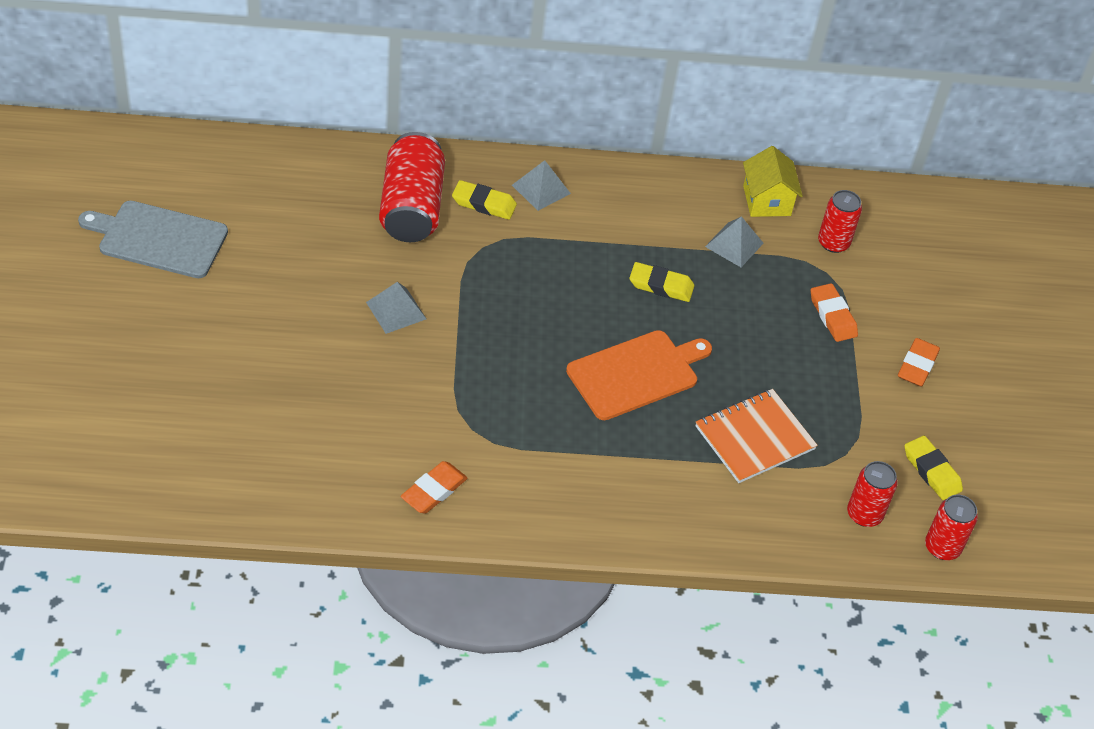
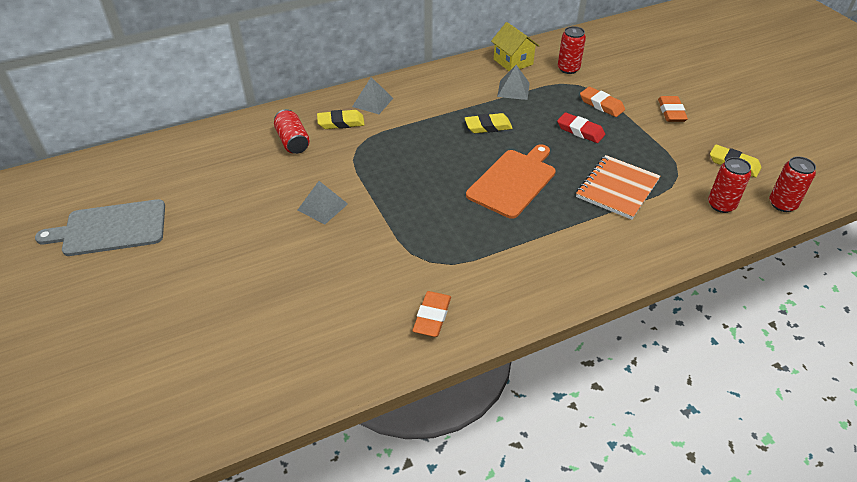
camera: 20 degrees left, 5 degrees down
red can [379,132,445,242] -> red can [274,109,310,154], size x0.59
none -> red eraser [557,112,605,143]

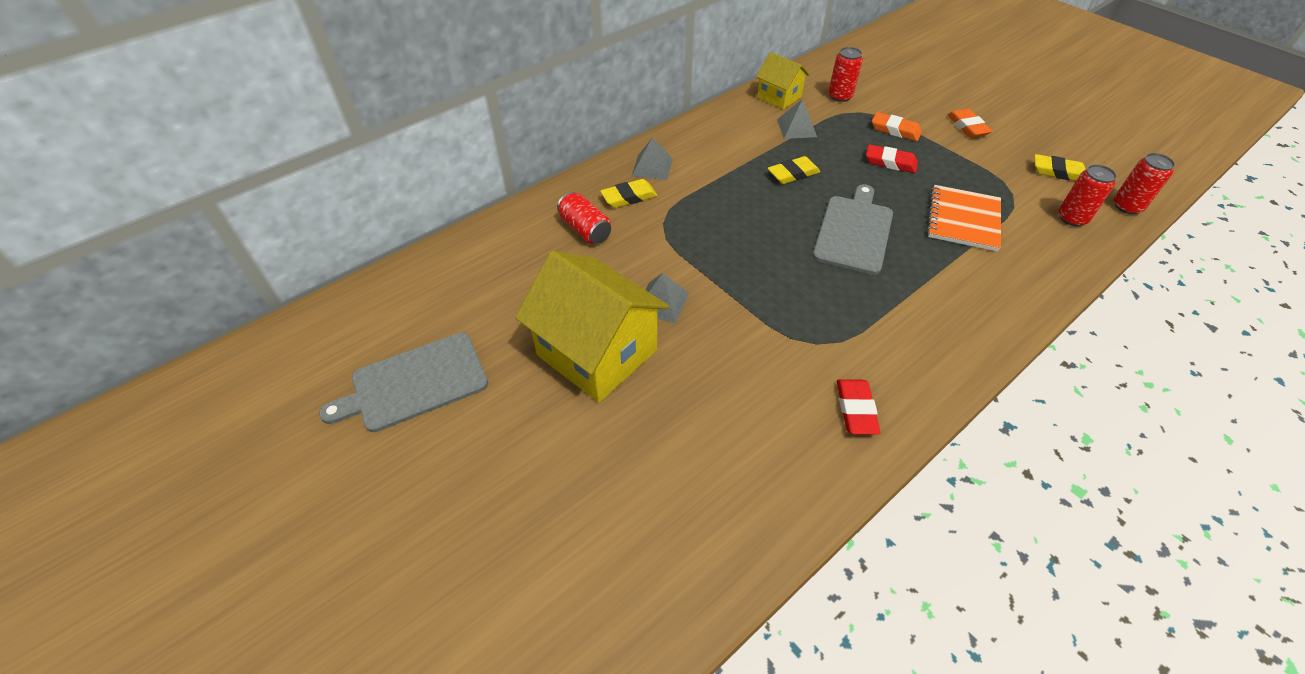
camera: 15 degrees left, 5 degrees up
orange eraser [413,291,451,337] -> red eraser [837,379,881,435]
orange cutting board [466,144,556,219] -> grey cutting board [813,184,893,275]
none -> yellow house [515,251,669,403]

